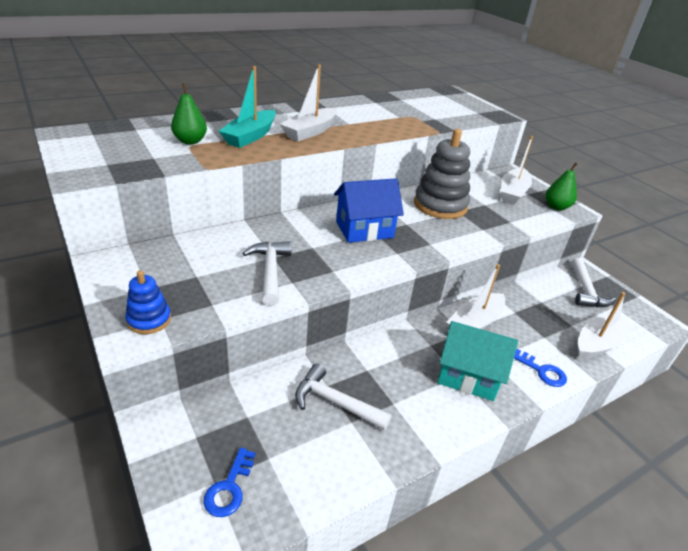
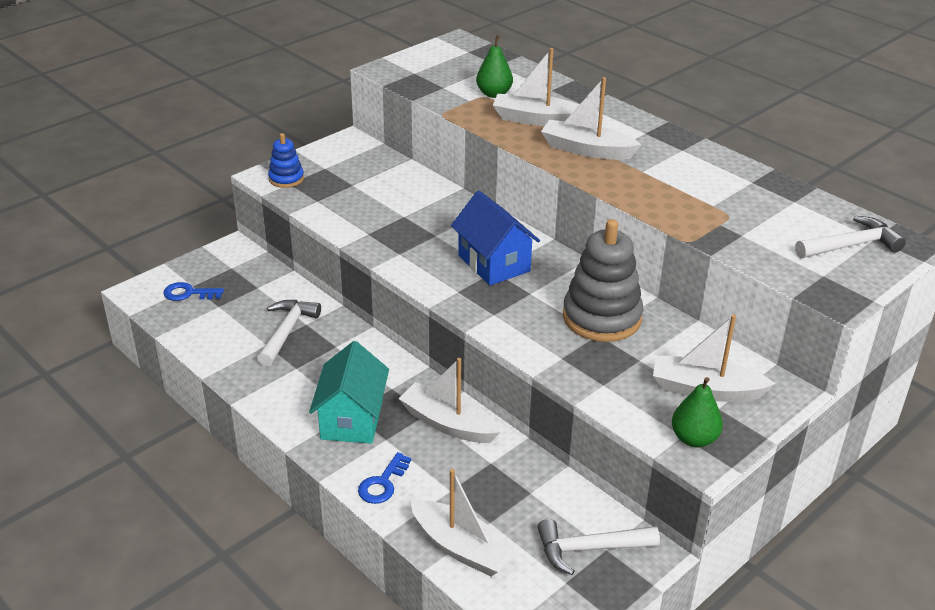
camera: 80 degrees right, 0 degrees up
turquoise boat [219,66,276,148] -> white boat [493,48,580,126]
white hammer [242,241,291,306] -> white hammer moved to [795,216,906,258]

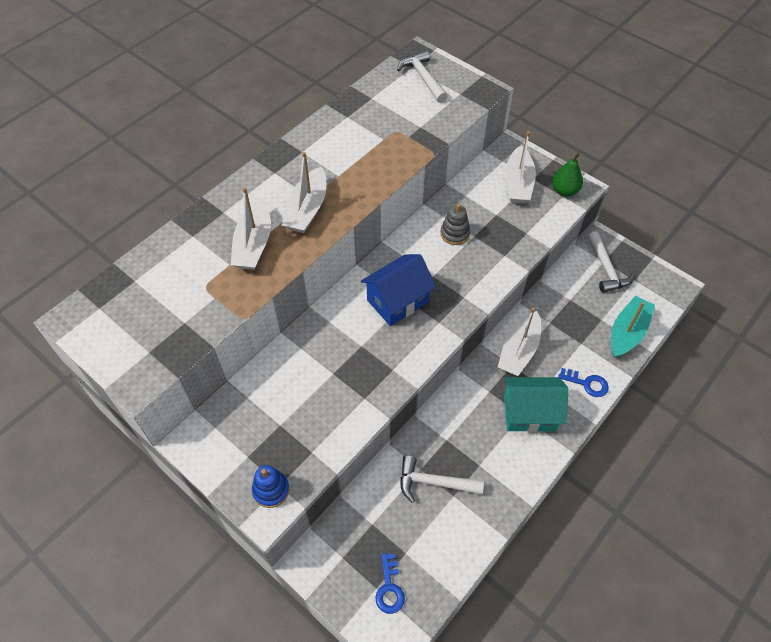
camera: 95 degrees left, 20 degrees up
white boat [410,469,519,577] -> turquoise boat [611,296,655,358]
green pear [476,35,513,98] -> none
grey stacking toy [563,219,643,342] -> grey stacking toy [440,204,470,245], size x0.53

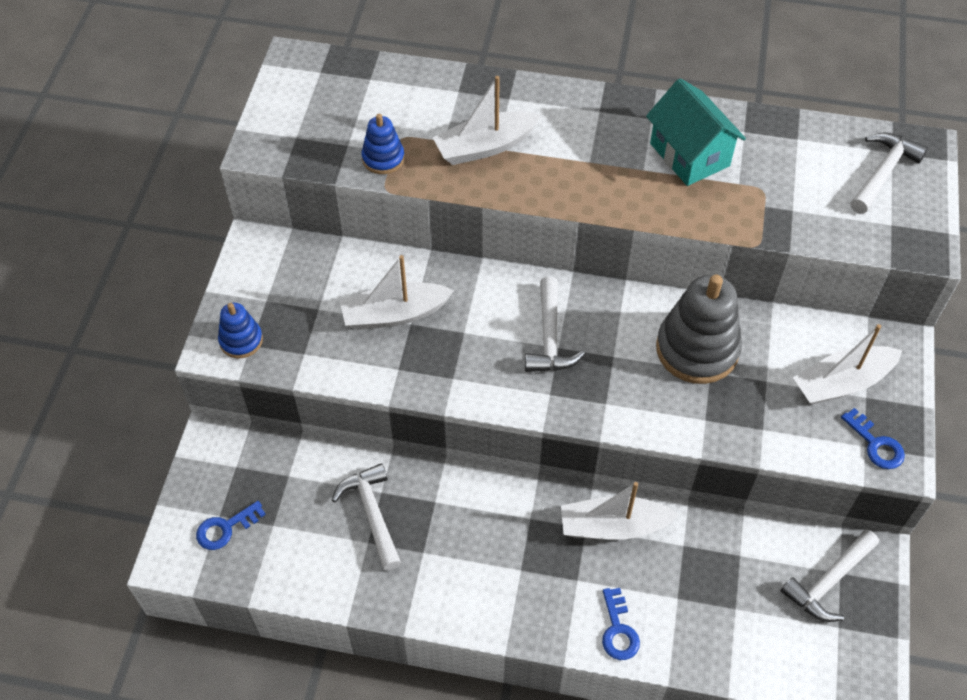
camera: 60 degrees right, 0 degrees up
white boat [282,152,326,233] -> white boat moved to [340,255,454,330]
blue house [361,254,436,326] -> white hammer [525,277,585,372]
grey stacking toy [440,204,470,245] -> grey stacking toy [656,275,742,384], size x1.90
turquoise house [504,377,569,432] -> turquoise house moved to [646,78,746,186]
green pear [552,153,583,197] -> blue key [841,408,905,469]
turquoise boat [611,296,655,358] -> none
none -> blue stacking toy [362,114,405,174]

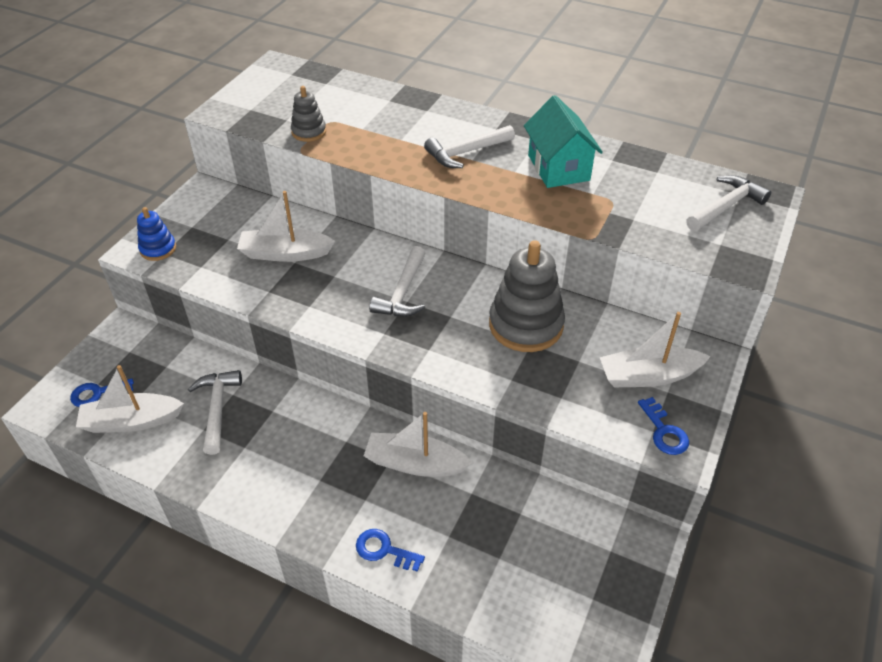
camera: 15 degrees right, 10 degrees down
blue stacking toy [362,114,405,174] -> grey stacking toy [291,86,326,142]
white boat [432,76,541,165] -> white boat moved to [76,365,184,433]
blue key [602,588,640,660] -> blue key turned 105 degrees clockwise [356,529,425,572]
white hammer [781,529,879,622] -> white hammer moved to [424,125,515,168]

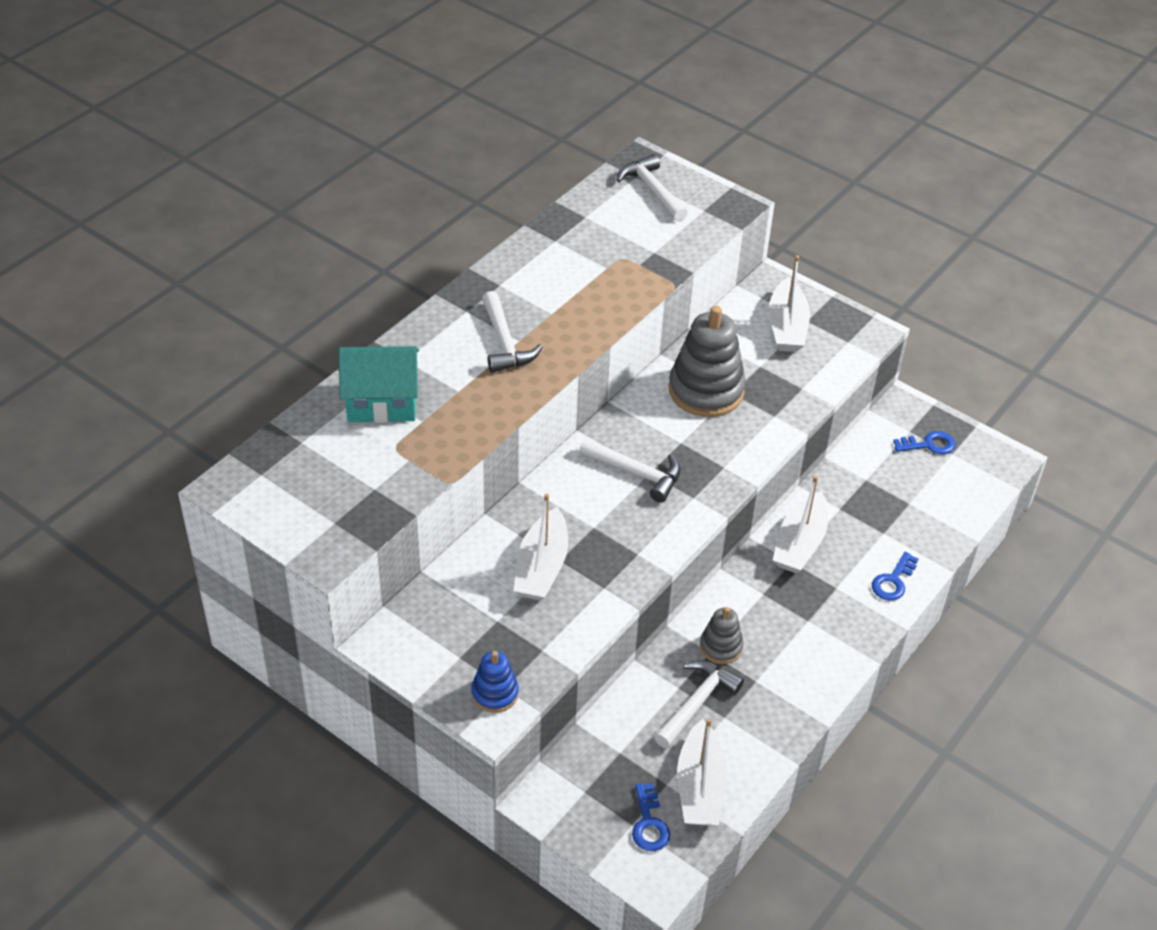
camera: 80 degrees left, 0 degrees up
white hammer [188,370,242,455] -> white hammer turned 120 degrees clockwise [654,660,744,749]
grey stacking toy [291,86,326,142] -> grey stacking toy moved to [700,607,744,664]
turquoise house [524,95,603,188] -> turquoise house moved to [339,346,419,423]
blue key [638,397,689,455] -> blue key moved to [893,431,956,454]

